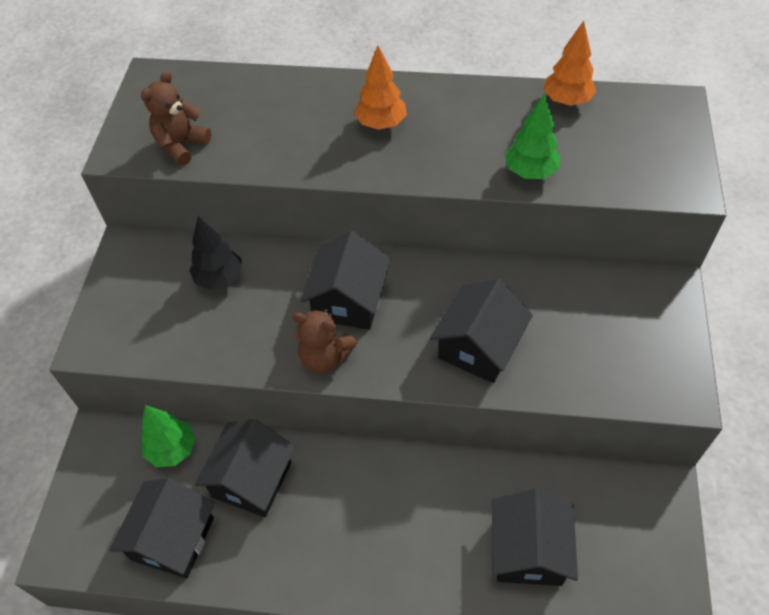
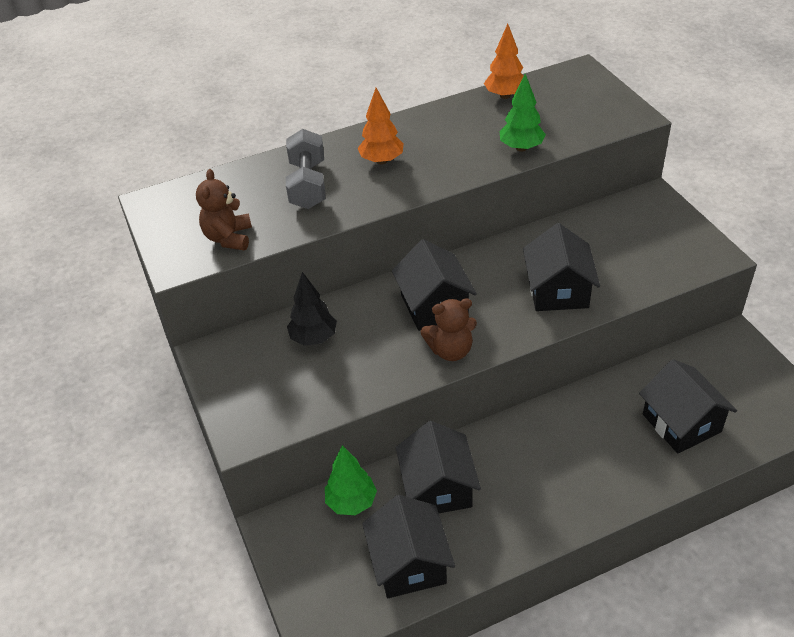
camera: 30 degrees left, 10 degrees down
none -> grey dumbbell [286,129,326,209]

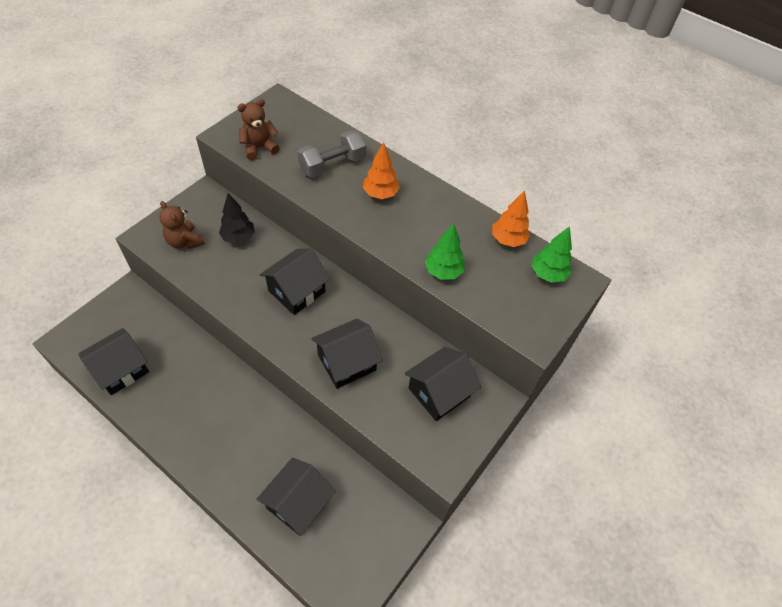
camera: 55 degrees right, 10 degrees up
green tree [325,445,377,515] -> green tree moved to [532,226,572,283]
black house [396,421,481,513] -> black house moved to [405,347,481,421]
brown teddy bear [421,298,477,361] -> brown teddy bear moved to [159,201,205,249]

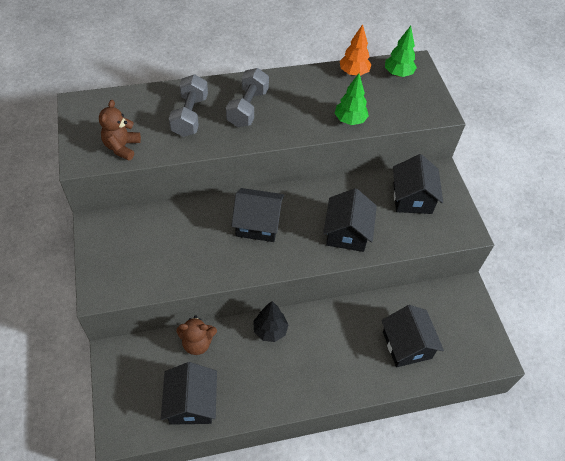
camera: 50 degrees left, 0 degrees up
brown teddy bear [159,201,205,249] -> brown teddy bear moved to [176,315,217,355]
black tree [219,193,255,244] -> black tree moved to [253,301,288,342]
black house [260,248,330,315] -> black house turned 75 degrees counterclockwise [231,188,284,242]
orange tree [363,142,400,199] -> grey dumbbell [226,68,269,127]

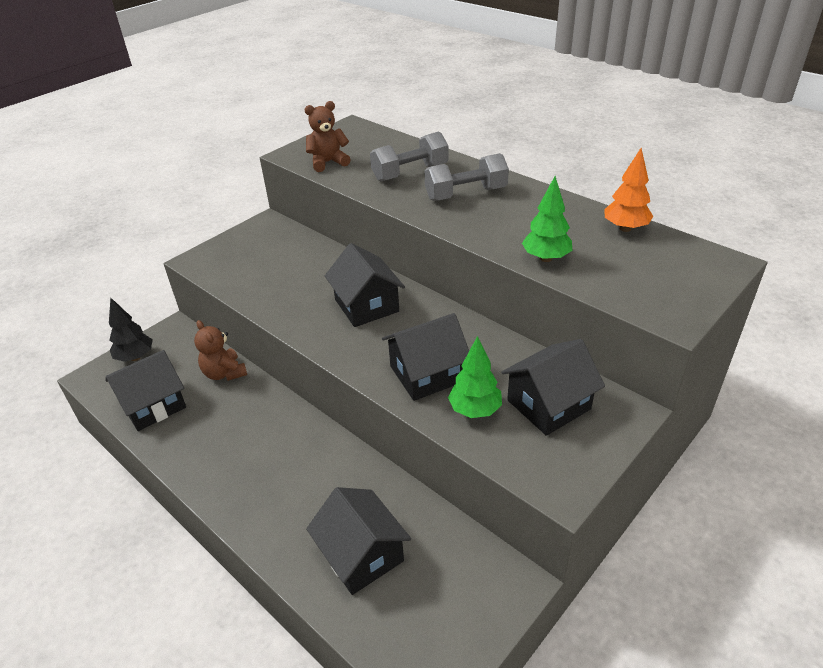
camera: 60 degrees right, 15 degrees down
black tree [253,301,288,342] -> black tree moved to [109,297,153,362]
black house [381,305,444,367] -> black house turned 75 degrees counterclockwise [306,487,411,595]
green tree [385,26,417,77] -> green tree moved to [448,336,502,418]

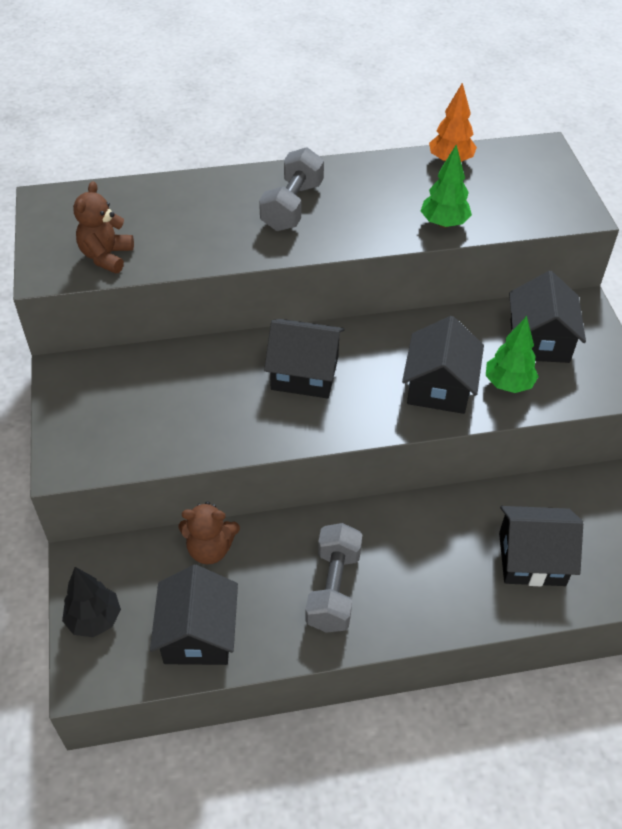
camera: 55 degrees left, 10 degrees up
grey dumbbell [370,132,448,182] -> grey dumbbell moved to [305,523,362,633]

